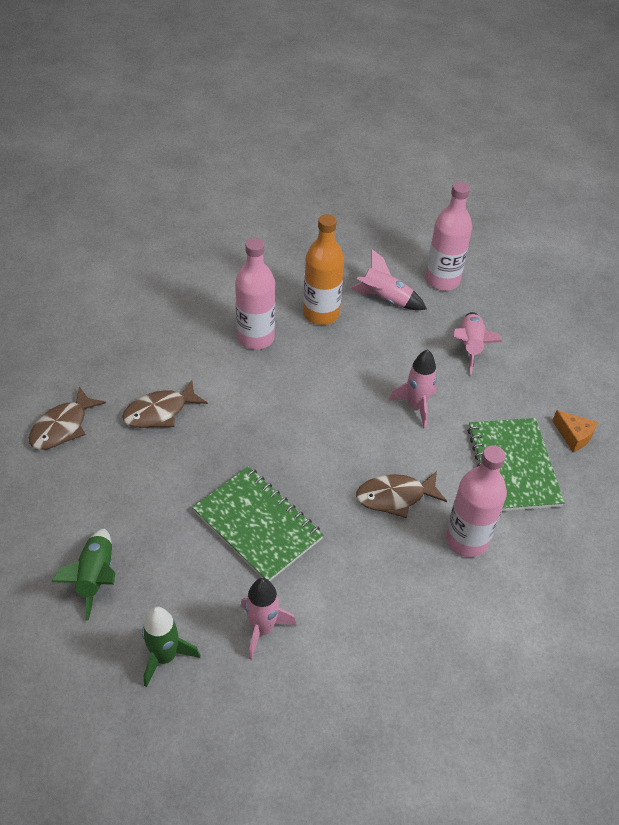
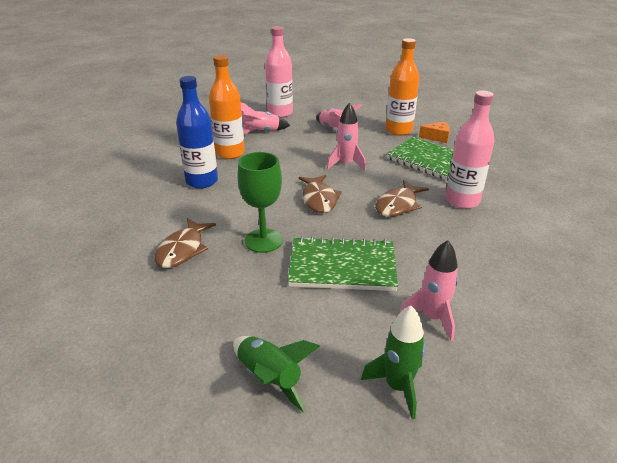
camera: 40 degrees left, 15 degrees down
brown fish [29,387,106,450] -> brown fish moved to [299,175,342,213]
pink bottle [235,238,275,350] -> blue bottle [176,76,218,189]
none -> green goblet [238,152,283,253]
none -> orange bottle [386,38,419,136]

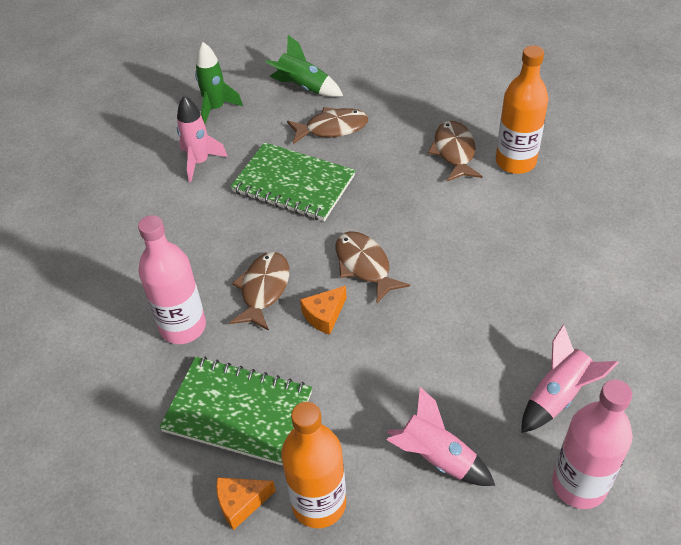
camera: 160 degrees right, 15 degrees up
blue bottle [176,76,218,189] -> none
orange bottle [209,55,245,159] -> orange bottle moved to [496,45,549,174]
green goblet [238,152,283,253] -> none
green notebook [288,236,398,291] -> green notebook turned 45 degrees clockwise [230,142,355,221]
pink rocket [327,103,366,170] -> none
none -> brown fish [287,107,368,144]
none -> orange cheese [300,286,347,335]

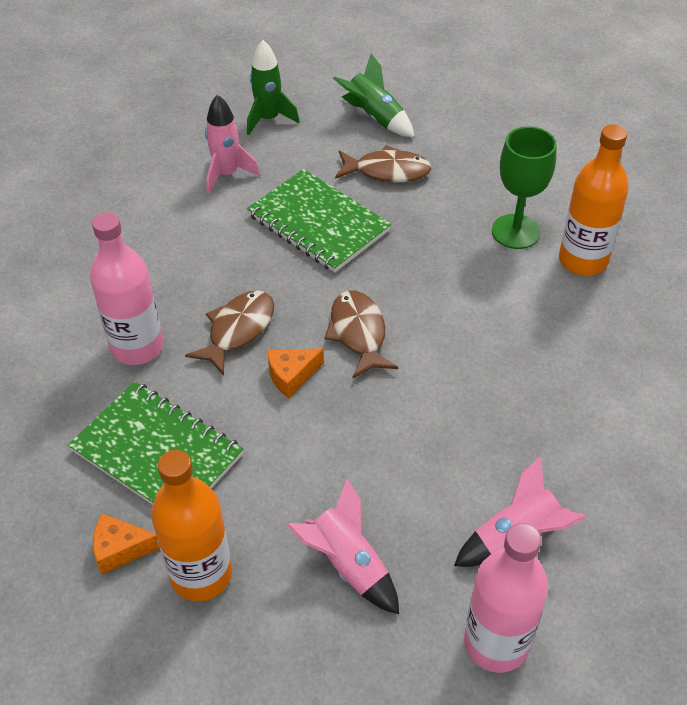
camera: 15 degrees right, 0 degrees up
brown fish [428,121,483,181] -> green goblet [492,126,557,249]

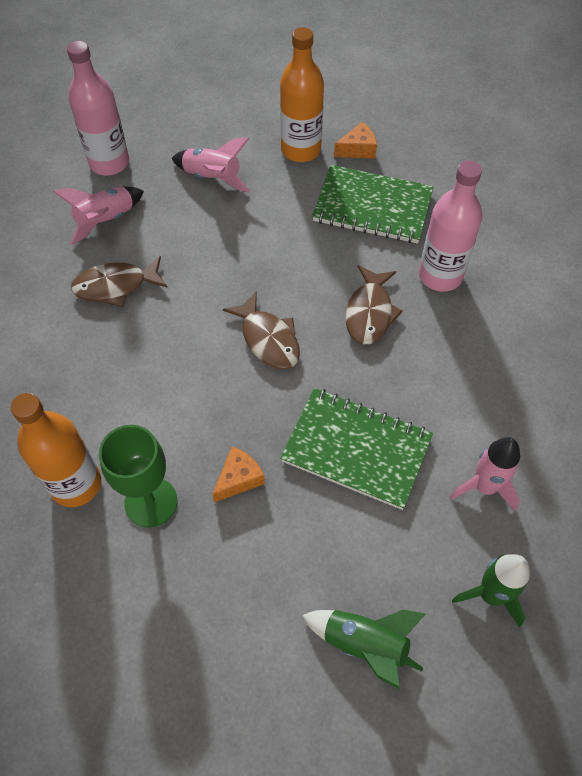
camera: 160 degrees right, 10 degrees up
orange cheese [267,348,324,398] -> orange cheese moved to [213,447,265,503]
brown fish [335,145,431,182] -> brown fish moved to [71,256,168,307]

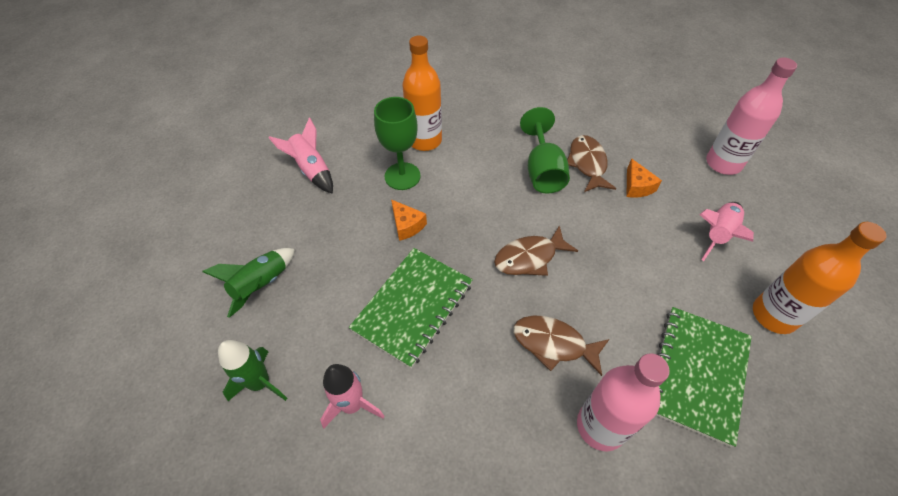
camera: 100 degrees right, 5 degrees down
pink rocket [53,187,144,245] -> pink rocket moved to [269,117,333,194]
orange cheese [334,122,377,159] -> orange cheese moved to [626,158,662,198]
none -> green goblet [520,107,570,194]

